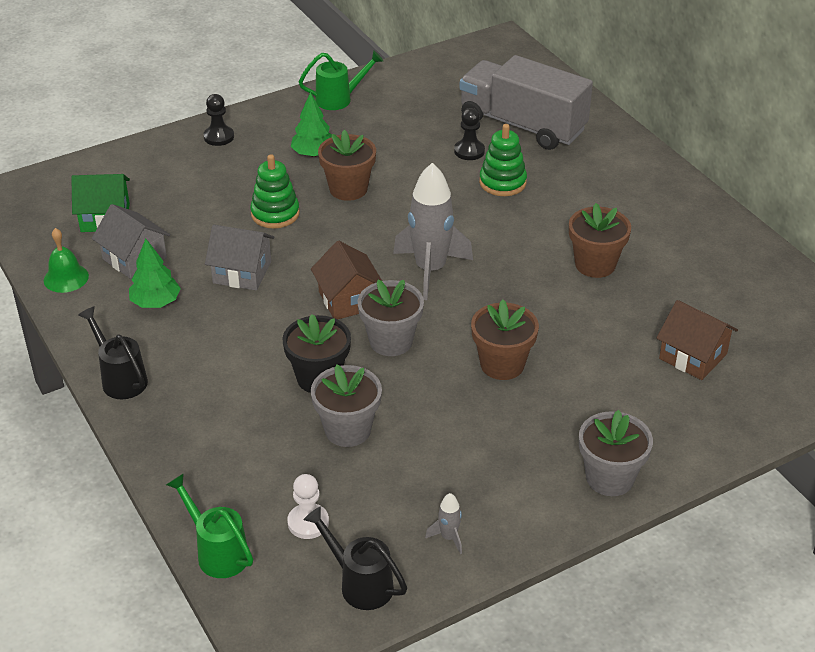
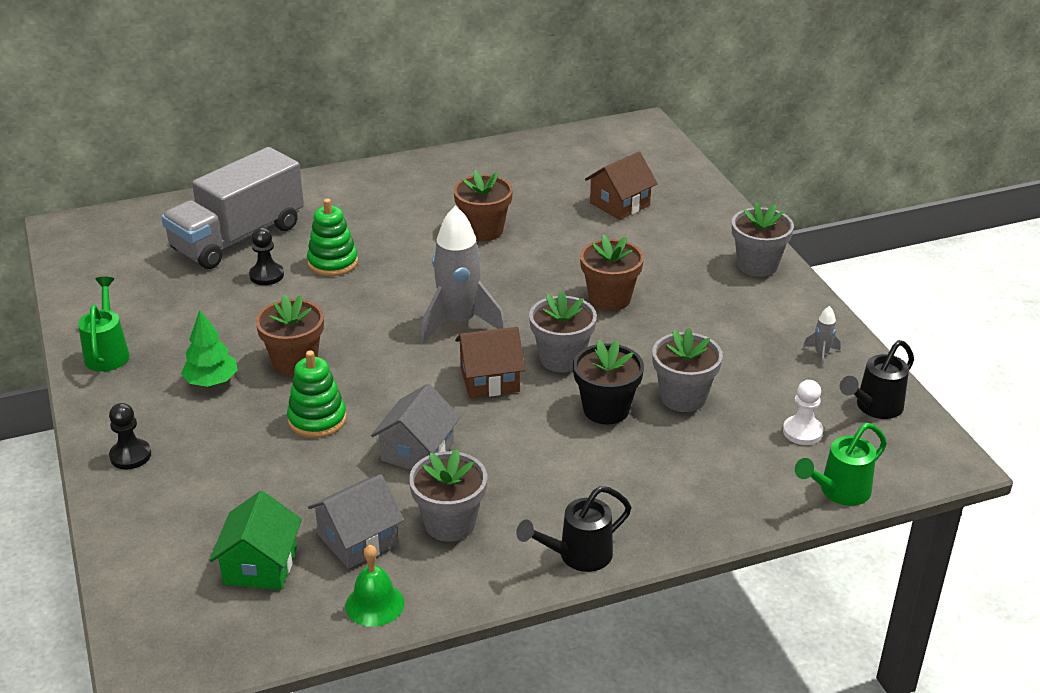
camera: 80 degrees left, 5 degrees down
green tree [129,238,181,308] -> grey flower pot [409,449,487,542]

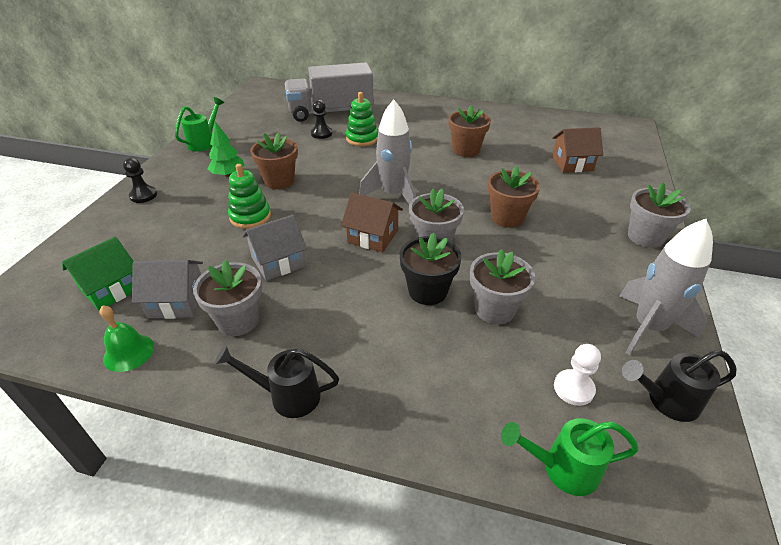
camera: 35 degrees right, 5 degrees up
grey rocket [803,306,841,367] -> grey rocket [620,219,713,355], size x2.38

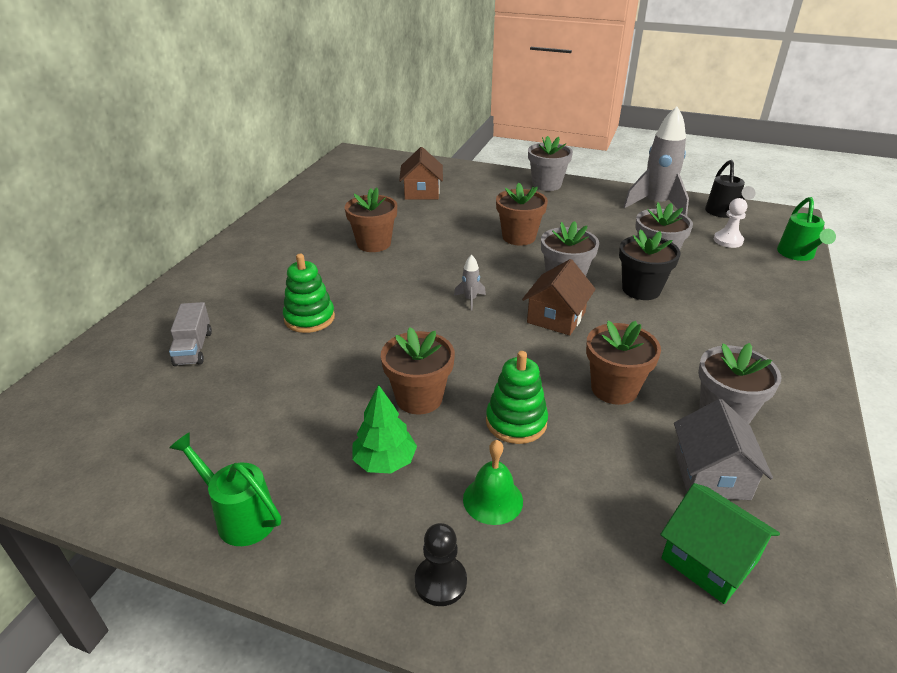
camera: 85 degrees left, 5 degrees down
green bell [100,305,154,372] -> green bell moved to [463,440,523,525]
black watering can [214,345,339,418] -> none
grey house [242,215,307,281] -> brown flower pot [586,321,661,405]
grey truck [285,62,374,122] -> grey truck [169,302,212,366], size x0.45
black pawn [311,100,332,139] -> none
grey rocket [359,99,416,204] -> grey rocket [454,255,486,310], size x0.42

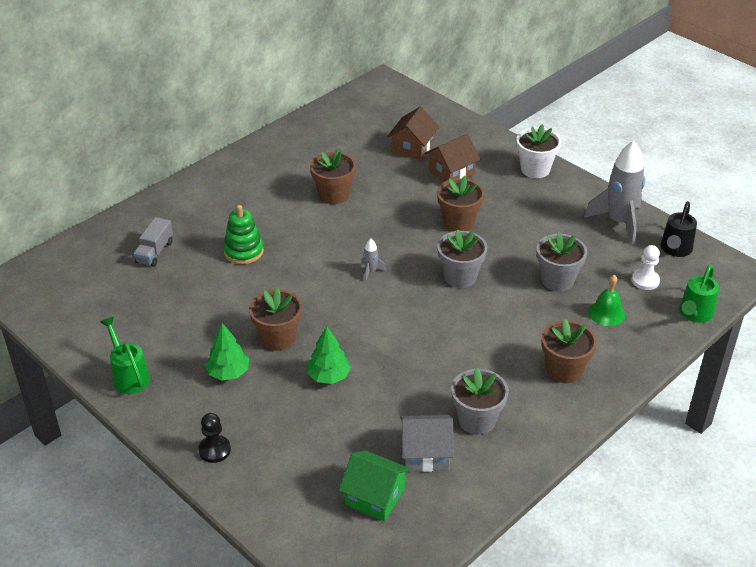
camera: 25 degrees right, 5 degrees up
green bell [463,440,523,525] -> green bell moved to [588,275,625,326]
green stacking toy [486,351,548,444] -> green tree [307,327,351,384]
brown house [522,259,596,335] -> brown house moved to [425,134,480,182]
grey flower pot [528,136,573,191] -> white flower pot [516,124,561,178]
brown flower pot [586,321,661,405] -> brown flower pot moved to [541,319,597,383]
black flower pot [619,230,681,300] -> none
green house [660,483,780,604] -> green house turned 45 degrees counterclockwise [339,450,411,521]
grey house [674,399,773,500] -> grey house turned 60 degrees clockwise [400,415,454,472]

